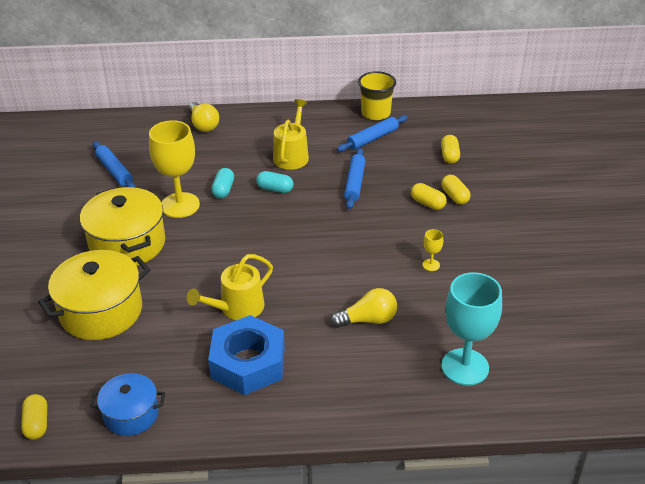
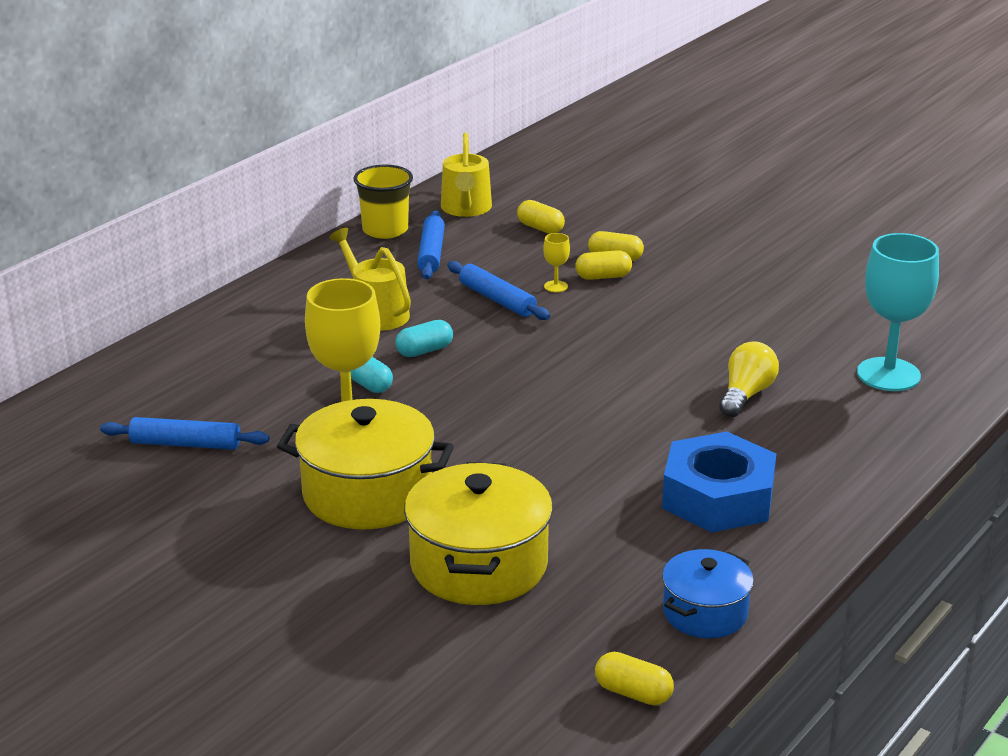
camera: 50 degrees left, 10 degrees down
yellow watering can [187,254,273,320] -> yellow watering can moved to [441,132,492,217]
yellow light bulb [188,102,219,132] -> none
yellow goblet [422,229,443,271] -> yellow goblet moved to [543,233,570,292]

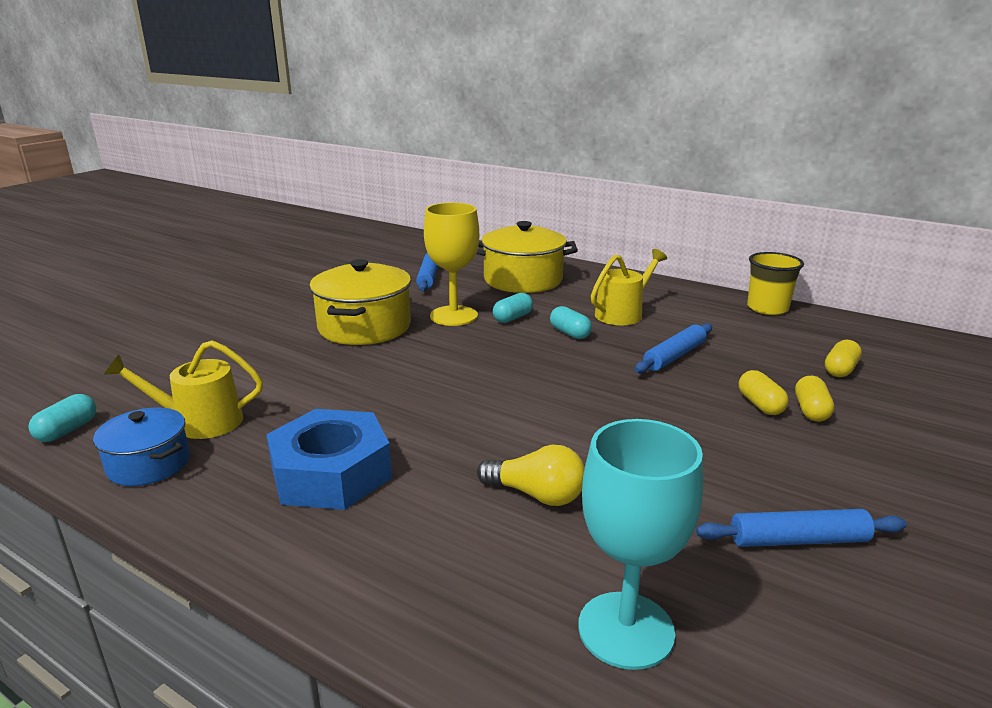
camera: 85 degrees right, 5 degrees down
yellow pot [404,462,553,605] -> yellow pot moved to [476,221,578,293]
blue rolling pin [417,211,445,279] -> blue rolling pin moved to [696,509,907,547]
yellow watering can [441,132,492,217] -> yellow watering can moved to [104,340,263,439]
yellow goblet [543,233,570,292] -> none
yellow capsule [595,652,674,705] -> turquoise capsule [28,394,96,442]

